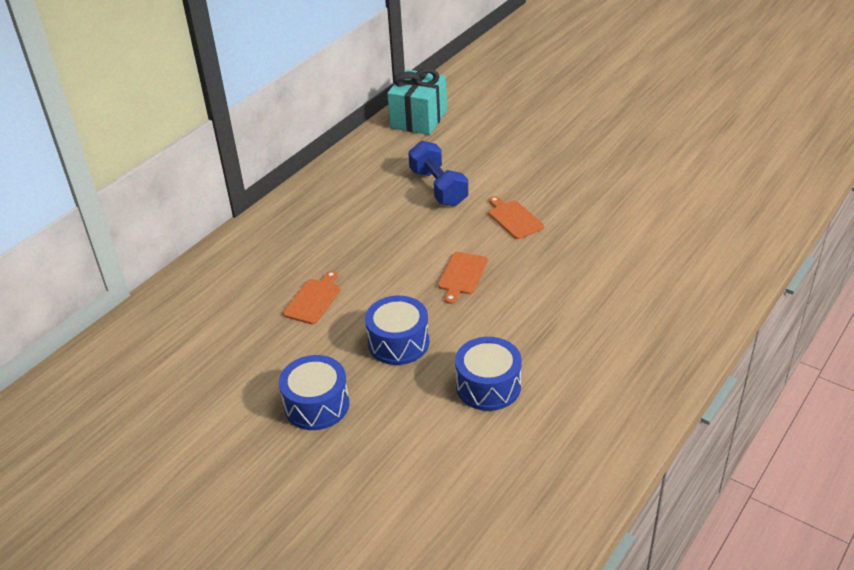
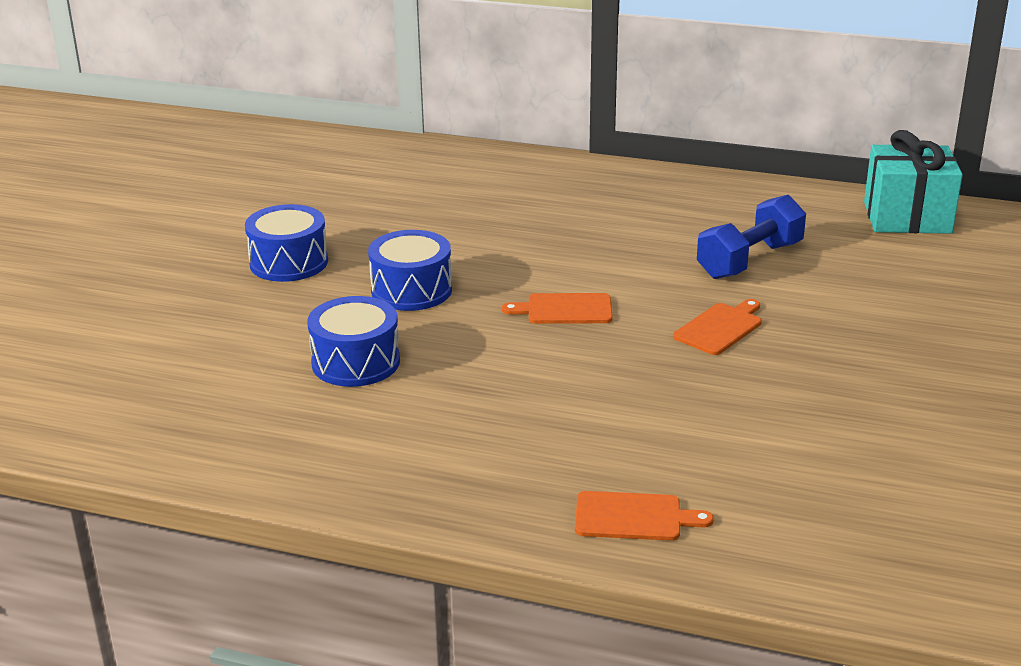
camera: 70 degrees right, 10 degrees down
orange cutting board [283,271,340,324] -> orange cutting board moved to [575,491,714,541]

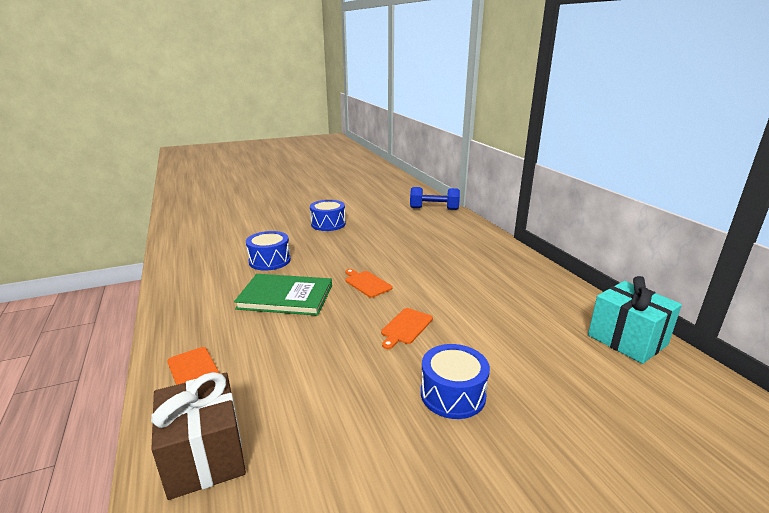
camera: 50 degrees right, 5 degrees down
blue drum [368,230,452,311] -> blue drum moved to [421,344,490,419]
orange cutting board [673,299,762,355] -> orange cutting board turned 120 degrees clockwise [381,308,433,349]
blue dumbbell [697,195,806,279] -> blue dumbbell moved to [410,187,460,210]
none -> brown gift [151,372,246,500]
none -> green book [234,274,332,316]

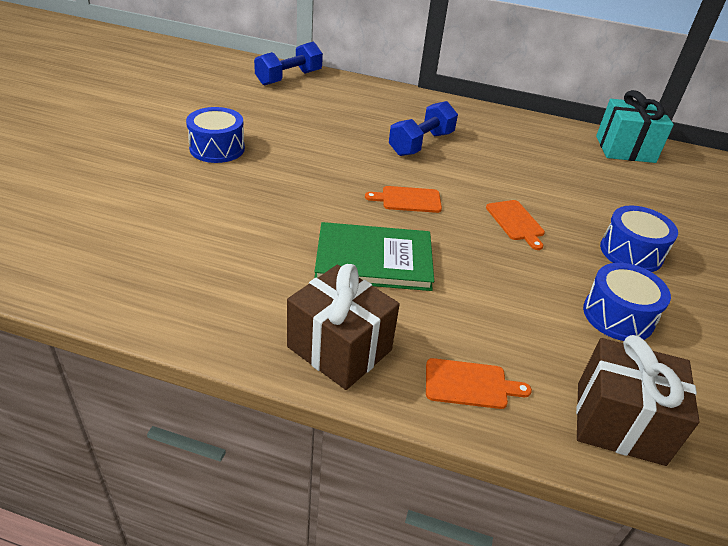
camera: 55 degrees left, 15 degrees up
green book [234,274,332,316] -> green book turned 45 degrees clockwise [314,222,434,291]
blue drum [246,231,291,270] -> blue drum moved to [583,263,671,341]
none -> brown gift [287,264,400,390]
none -> blue dumbbell [389,101,458,156]

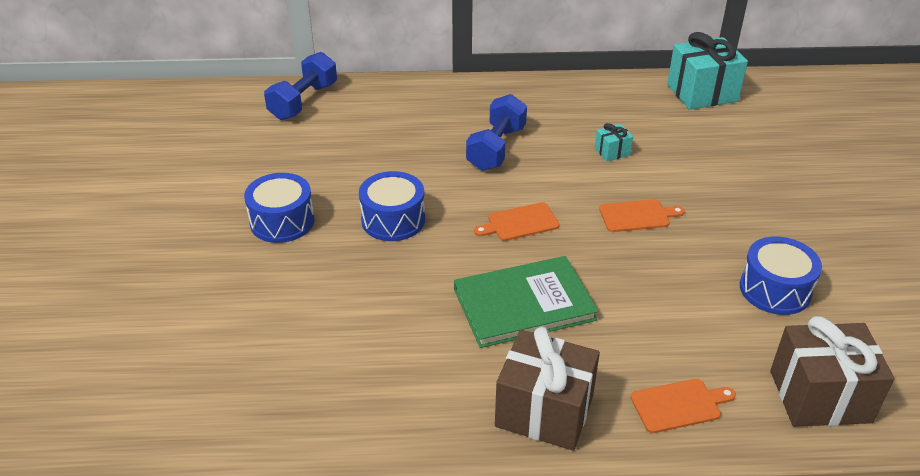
camera: 15 degrees left, 0 degrees up
orange cutting board [486,200,545,250] -> orange cutting board turned 60 degrees counterclockwise [599,199,685,232]
blue drum [600,205,678,272] -> blue drum moved to [359,171,425,241]
none -> turquoise gift [595,123,633,162]

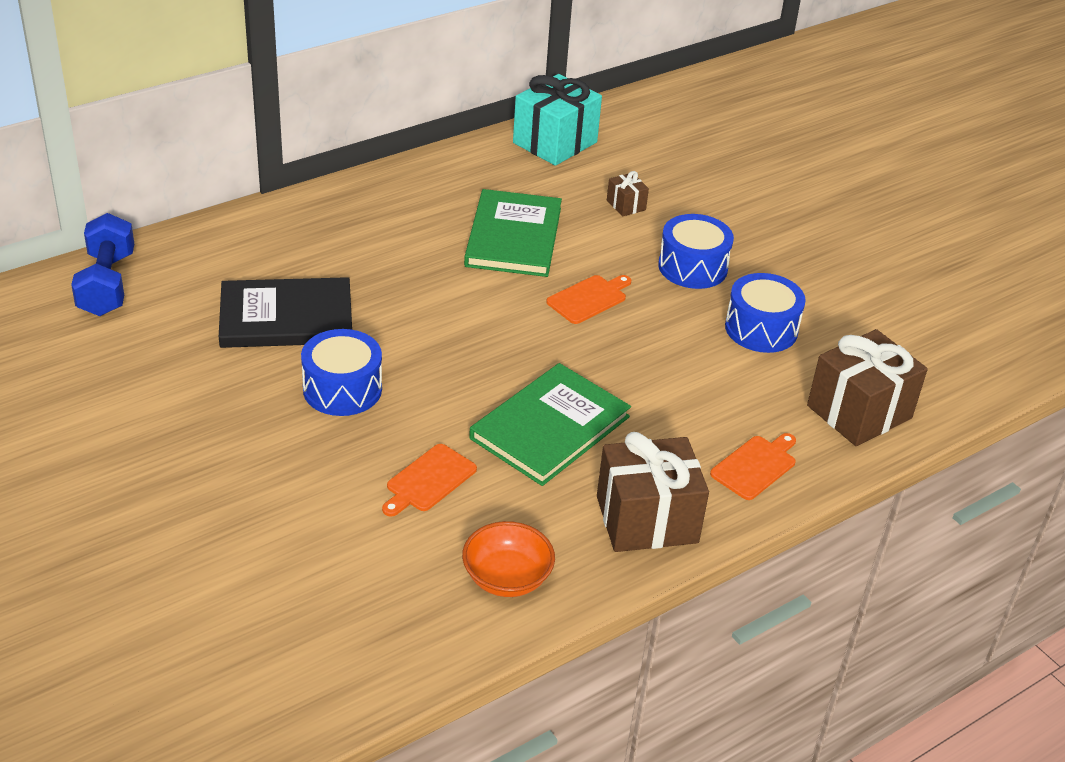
camera: 35 degrees left, 0 degrees up
blue drum [244,173,315,243] -> blue drum moved to [658,214,734,289]
blue dumbbell [466,94,527,171] -> none
orange cutting board [474,202,560,241] -> orange cutting board moved to [382,444,477,517]
turquoise gift [595,123,633,162] -> green book [464,189,562,277]
none -> black book [219,277,352,348]
none -> orange bowl [462,521,555,597]
none -> brown gift [607,171,649,217]

